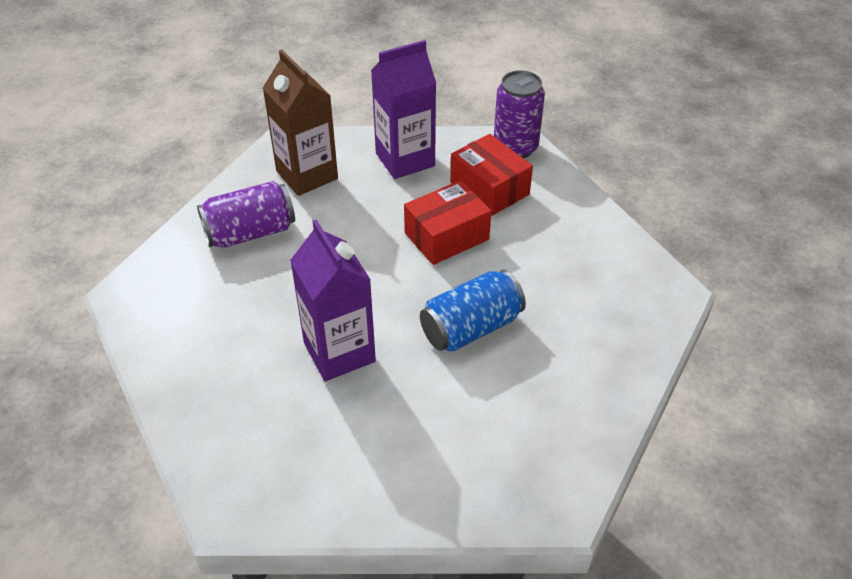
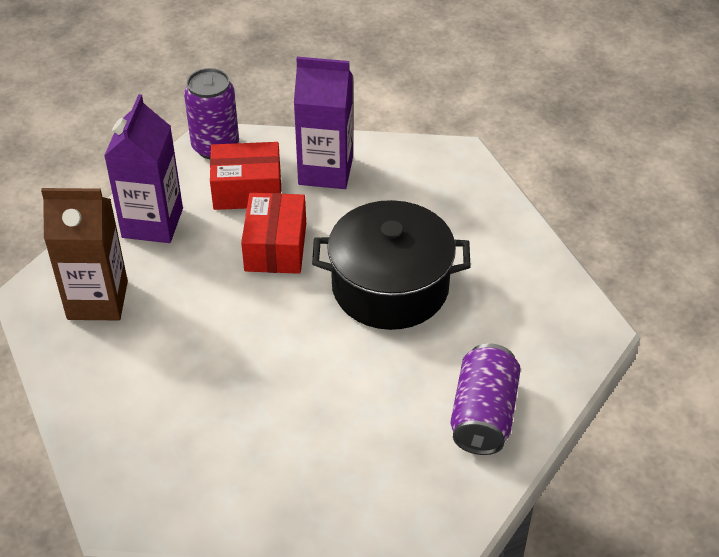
camera: 55 degrees left, 0 degrees up
purple can [197,181,295,248] -> purple can moved to [450,343,521,455]
purple carton [290,220,376,381] -> purple carton moved to [294,57,353,189]
blue can [420,270,526,352] -> black pot [312,200,471,330]

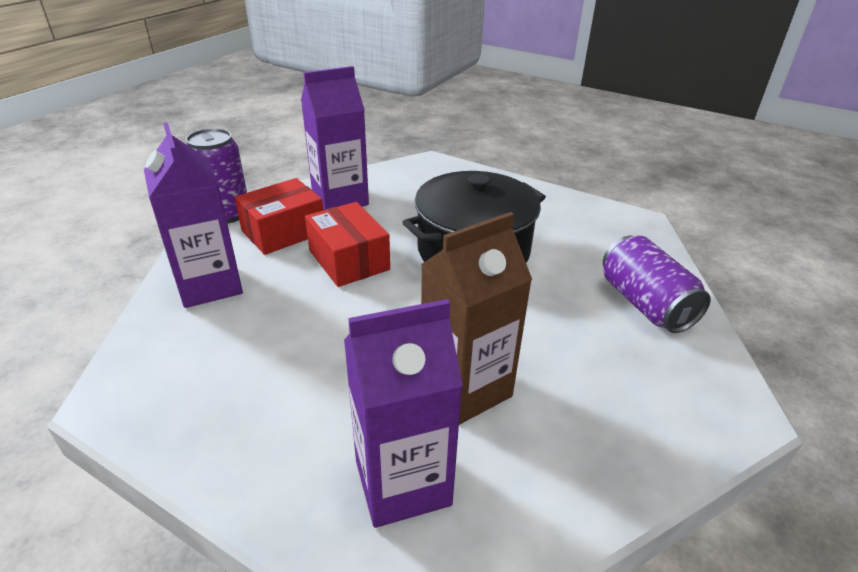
camera: 35 degrees left, 10 degrees down
brown carton [41,188,128,320] -> brown carton moved to [421,212,532,425]
none -> purple carton [344,299,463,528]

